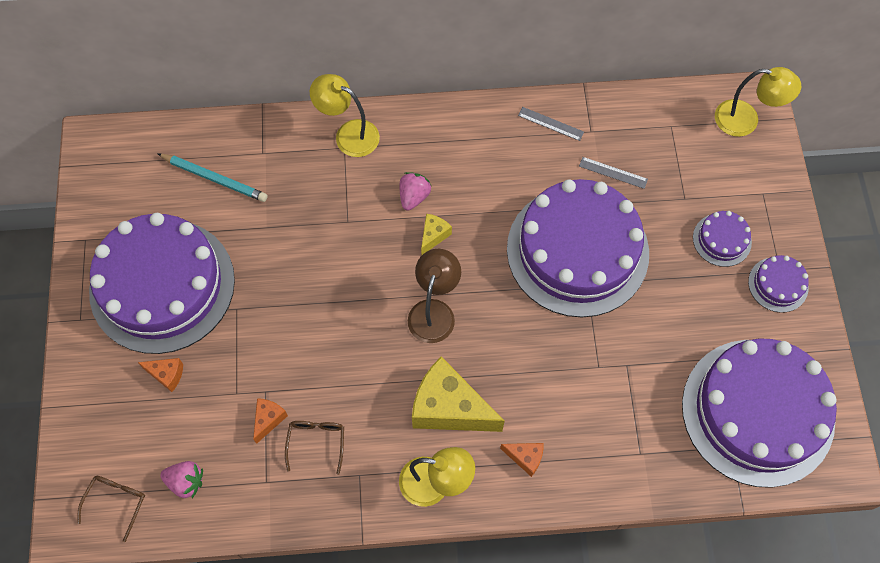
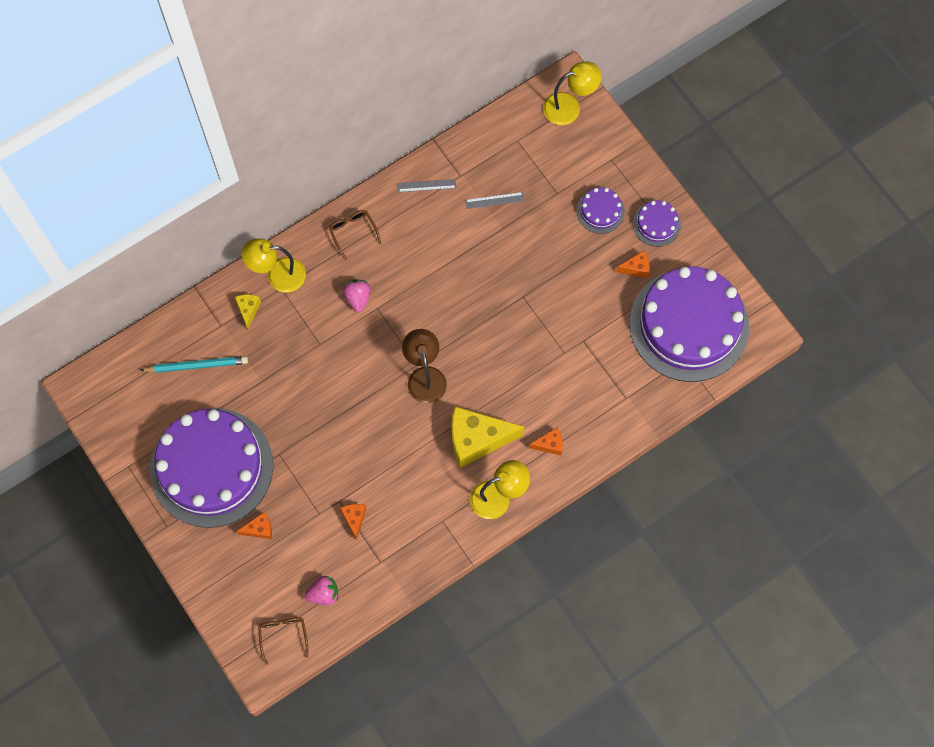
camera: 30 degrees left, 5 degrees up
brown glasses [285,421,344,475] -> brown glasses moved to [329,210,381,260]
yellow cheese [421,214,452,256] -> yellow cheese moved to [235,294,261,329]
purple cake [507,179,649,317] -> none
none -> orange cheese [616,251,650,278]

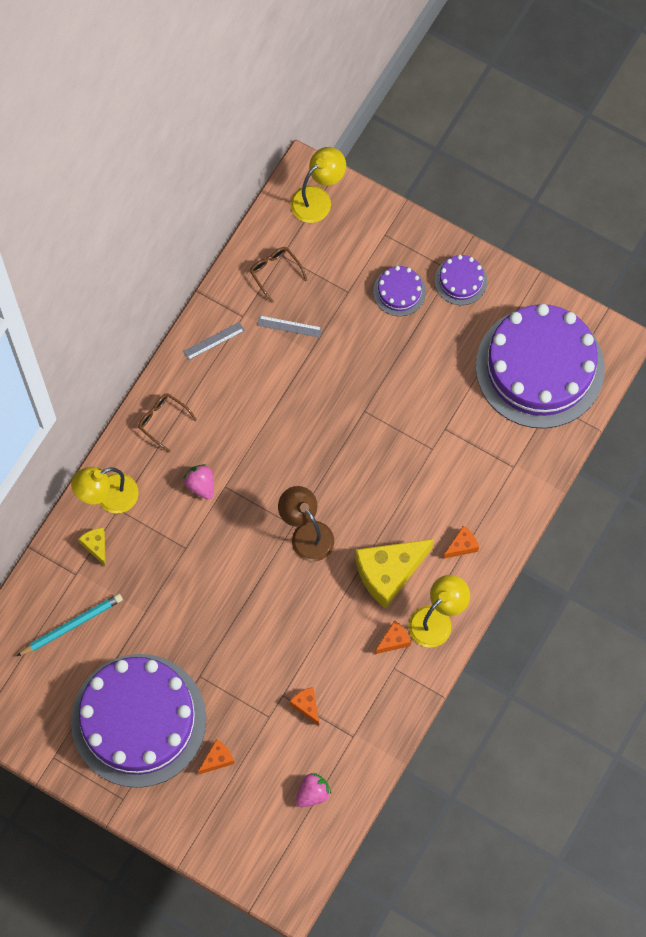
camera: 25 degrees left, 0 degrees up
brown glasses [258,617,308,665] -> brown glasses moved to [250,247,307,303]
grey ruler [465,192,524,209] -> grey ruler turned 45 degrees clockwise [257,315,322,338]
orange cheese [616,251,650,278] -> orange cheese moved to [375,620,411,654]

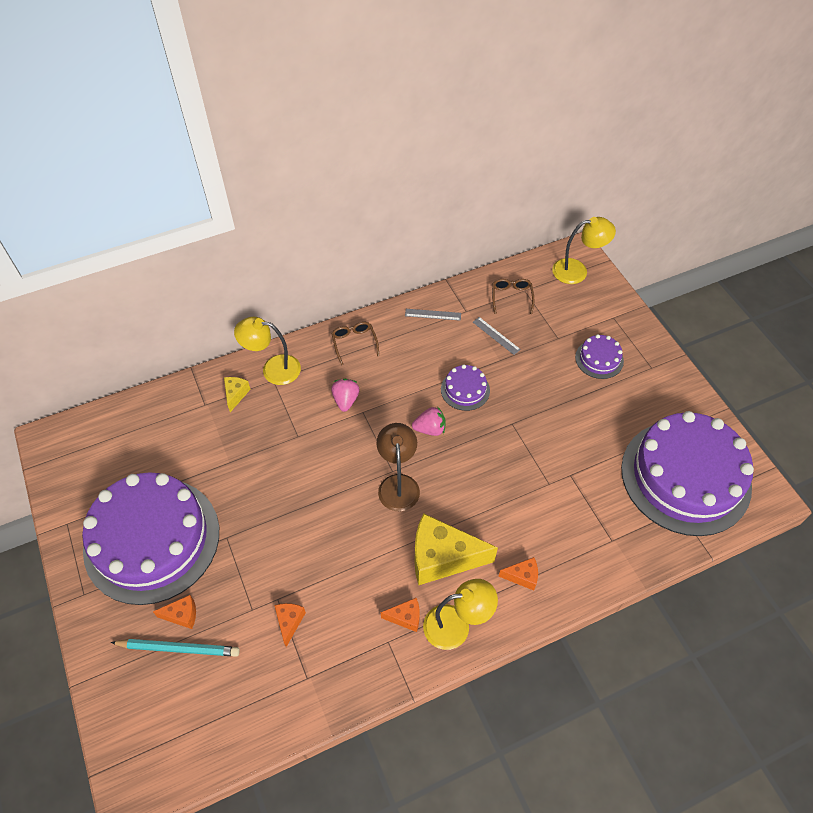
camera: 35 degrees right, 15 degrees down
turquoise pencil [17,594,123,656] -> turquoise pencil moved to [110,639,240,657]
pink strawberry [296,773,331,807] -> pink strawberry moved to [412,406,446,436]
purple cake [435,255,487,305] -> purple cake moved to [441,364,490,411]

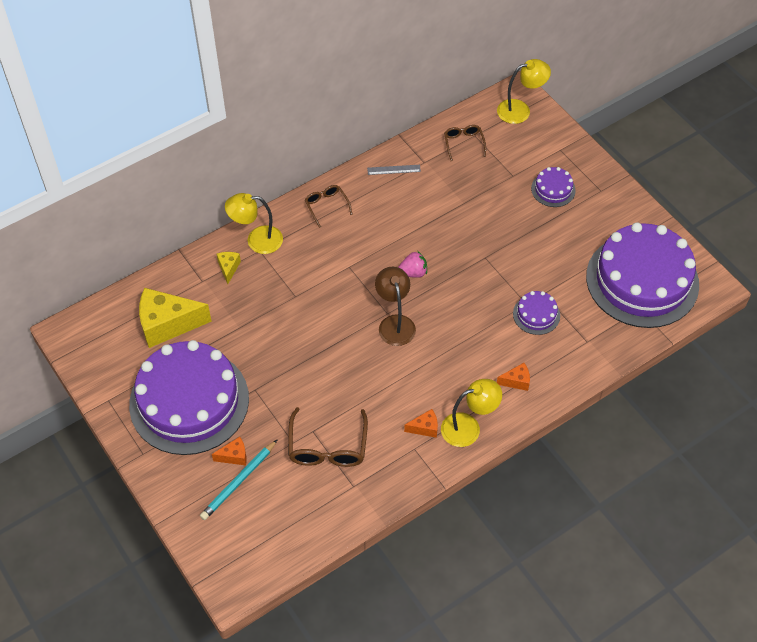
camera: 10 degrees left, 0 degrees up
turquoise pencil [110,639,240,657] -> turquoise pencil turned 135 degrees clockwise [200,440,277,520]
orange cheese [274,603,306,647] -> brown glasses [288,407,368,467]
pink strawberry [331,379,360,412] -> none
yellow cheese [415,513,498,586] -> yellow cheese moved to [139,288,212,348]
purple cake [441,364,490,411] -> purple cake moved to [513,291,560,335]
grey ruler [473,317,521,355] -> none

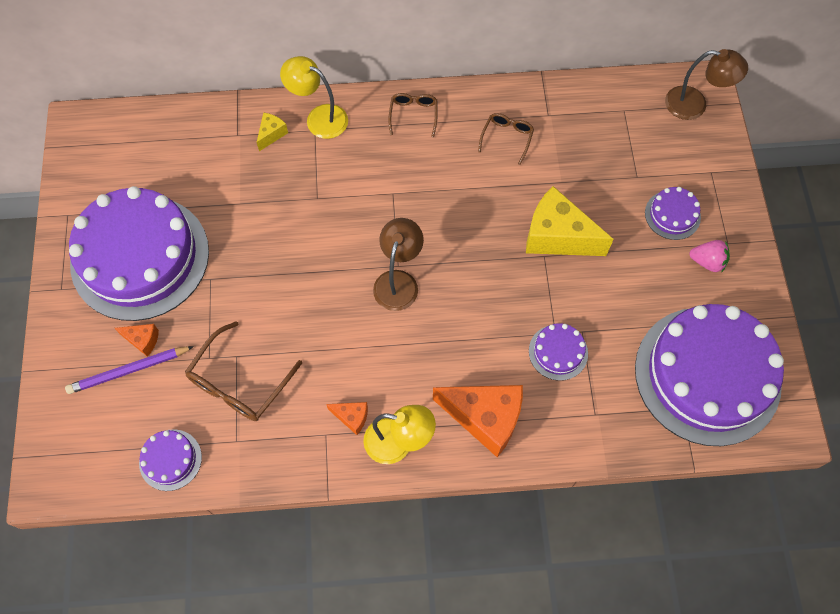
camera: 30 degrees right, 10 degrees up
yellow cheese [139,288,212,348] -> yellow cheese moved to [526,186,614,256]
turquoise pencil [200,440,277,520] -> purple pencil [65,346,194,394]
grey ruler [367,165,421,175] -> none
pink strawberry [398,251,427,278] -> pink strawberry moved to [689,240,730,272]
brown glasses [444,125,486,161] -> brown glasses moved to [478,113,534,165]
yellow lamp [497,59,551,124] -> brown lamp [665,49,748,120]
orange cheese [497,363,530,391] -> orange cheese [433,385,523,457], size x2.17
none -> purple cake [139,429,202,491]

